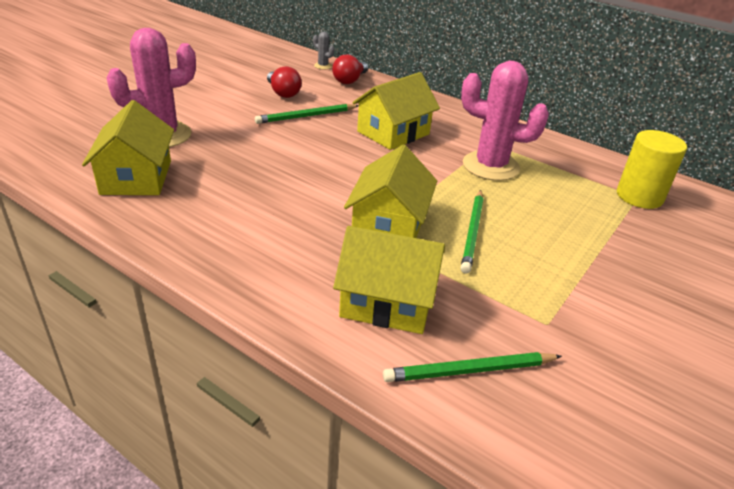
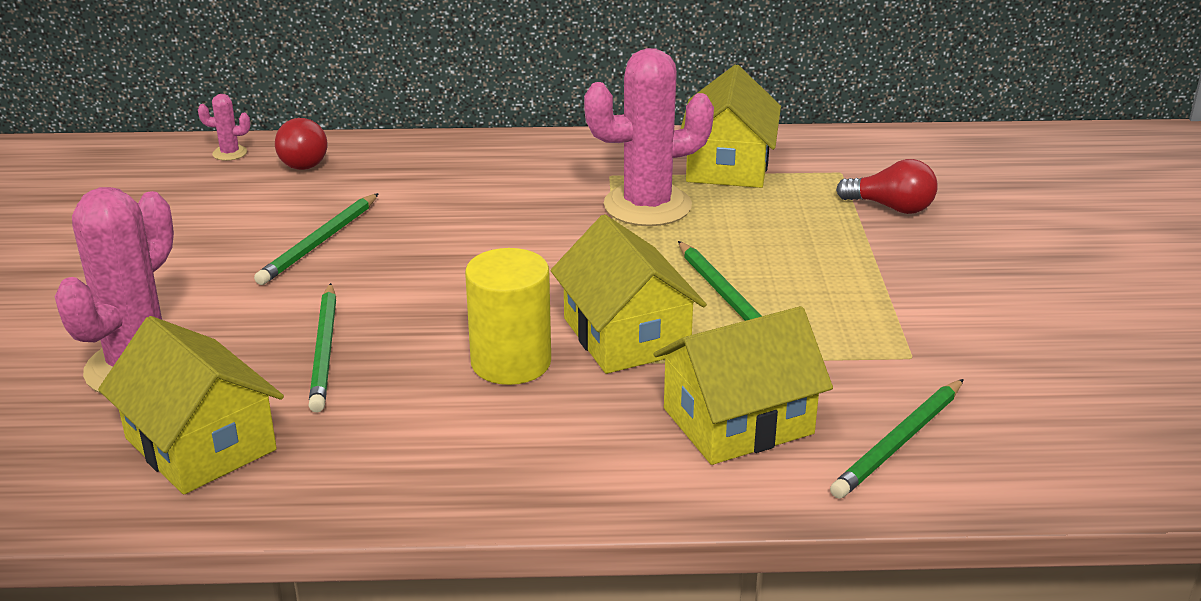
camera: 35 degrees left, 5 degrees down
red light bulb [267,66,302,98] -> red light bulb moved to [836,159,938,214]
grey cactus [313,32,334,70] -> pink cactus [198,94,250,161]
yellow house [352,72,440,150] -> yellow house moved to [681,64,781,188]
yellow cylinder [617,130,687,209] -> yellow cylinder moved to [465,248,551,385]
none -> green pencil [308,283,336,412]

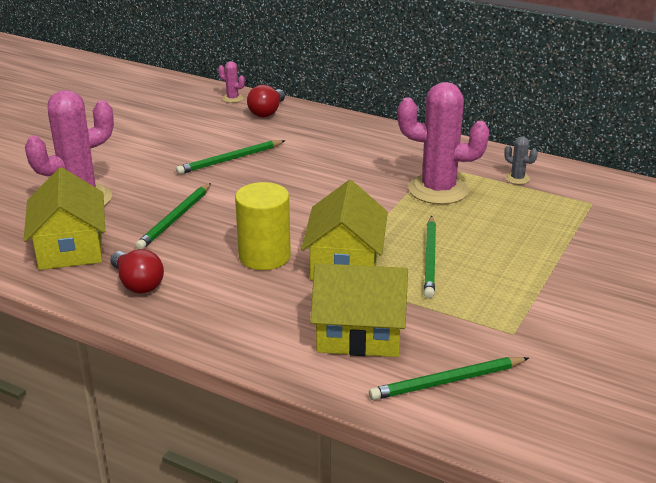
camera: 30 degrees right, 0 degrees up
yellow house [681,64,781,188] -> grey cactus [504,136,538,184]
red light bulb [836,159,938,214] -> red light bulb moved to [110,249,164,294]

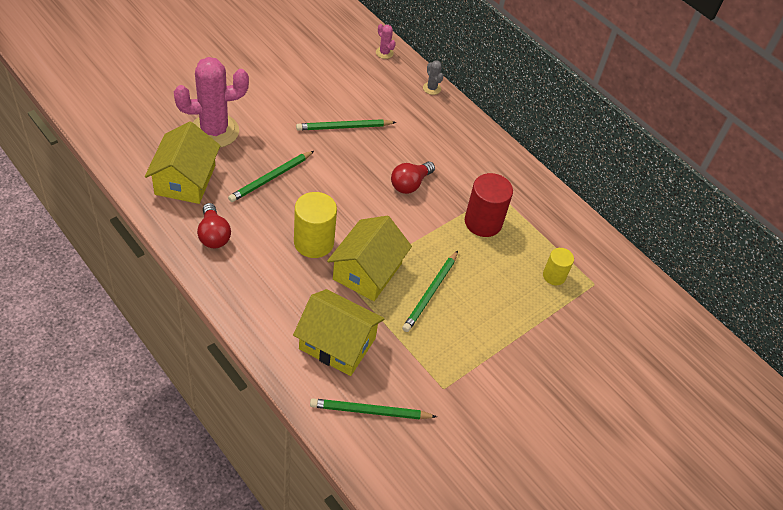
camera: 15 degrees right, 20 degrees up
red light bulb [247,85,285,117] -> red light bulb moved to [391,162,435,194]
pink cactus [398,82,489,204] -> red cylinder [465,173,513,237]
grey cactus [504,136,538,184] -> grey cactus moved to [423,60,443,95]
none -> yellow cylinder [543,248,574,285]

